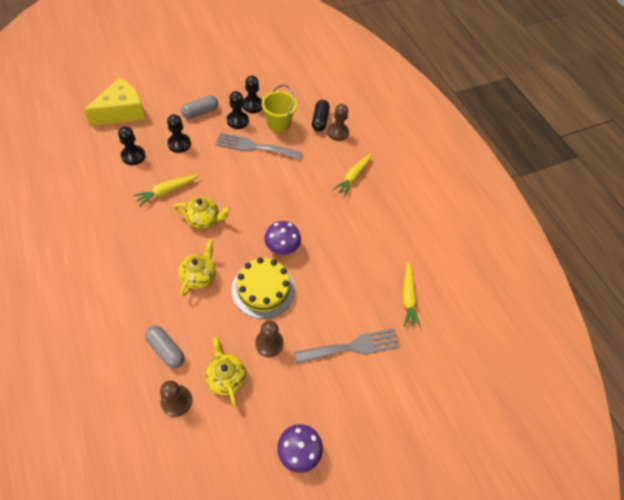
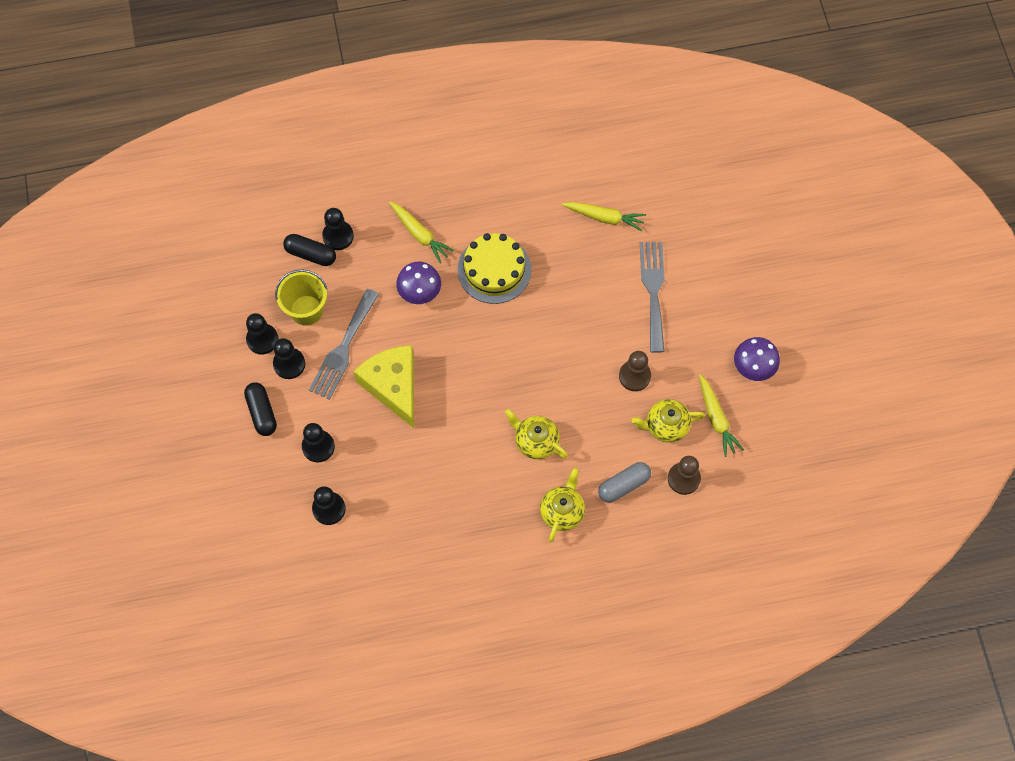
camera: 70 degrees left, 10 degrees up
yellow cheese [84,77,146,126] -> yellow cheese moved to [353,345,414,428]
yellow carrot [133,174,199,207] -> yellow carrot moved to [699,374,744,457]
yellow teapot [173,197,231,229] -> yellow teapot moved to [540,468,585,542]
grey capsule [181,95,218,119] -> black capsule [244,382,277,436]
yellow cake [232,257,295,319] -> yellow cake moved to [457,233,531,304]
purple mushroom [264,221,301,255] -> purple mushroom moved to [396,262,441,304]
brown pawn [327,104,349,141] -> black pawn [322,208,354,250]

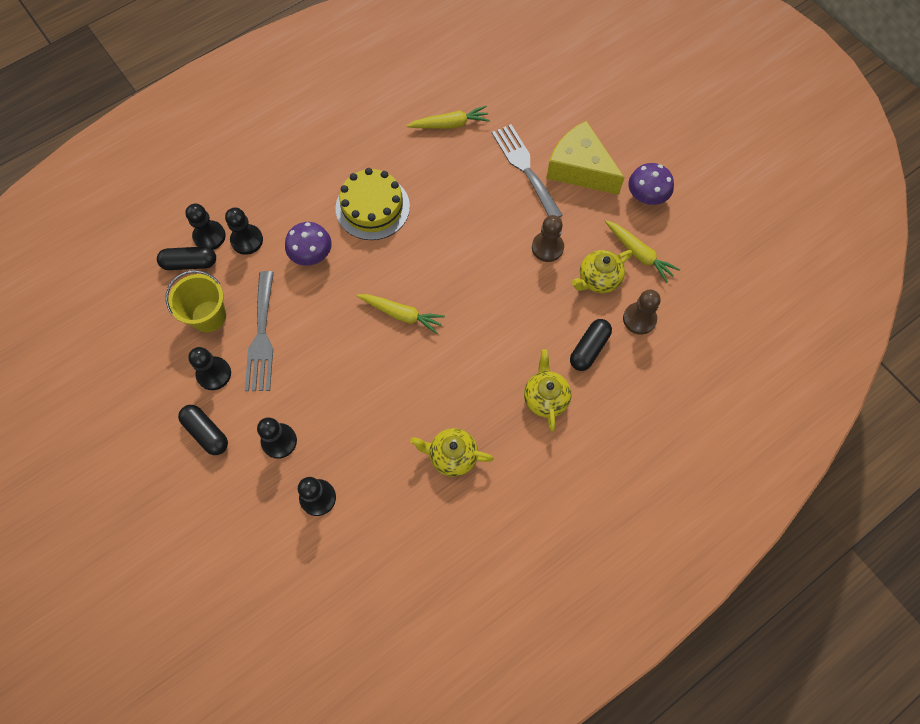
camera: 25 degrees left, 0 degrees up
black pawn [246,313,278,354] -> black pawn moved to [225,208,263,255]
yellow cheese [353,345,414,428] -> yellow cheese moved to [546,121,625,195]
yellow carrot [389,201,454,263] -> yellow carrot moved to [356,294,445,334]
yellow teapot [505,409,568,459] -> yellow teapot moved to [410,428,494,477]
grey capsule [598,462,651,503] -> black capsule [570,319,612,371]

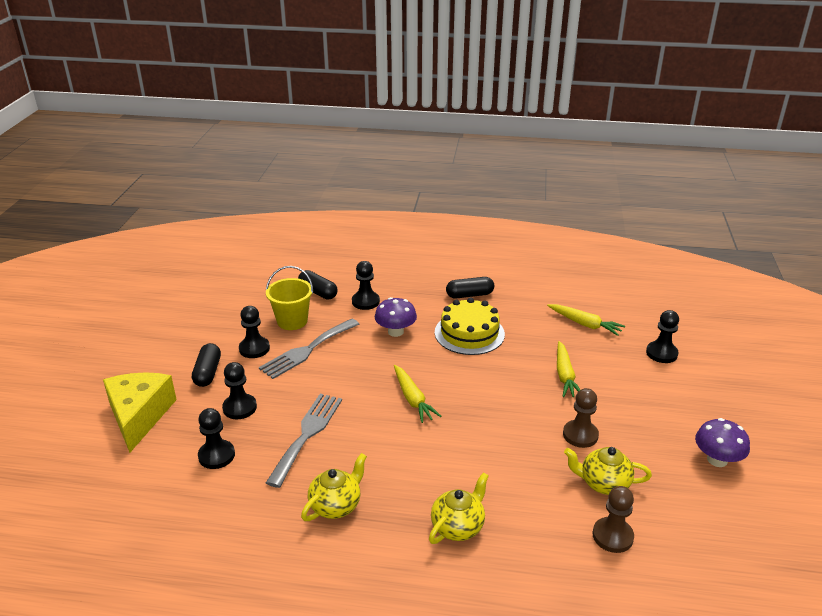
camera: 45 degrees right, 35 degrees down
black pawn [185,204,226,250] -> black pawn moved to [646,310,679,363]
yellow teapot [410,428,494,477] -> yellow teapot turned 75 degrees clockwise [301,453,367,521]
grey fork [492,124,563,218] -> grey fork moved to [266,394,342,488]
yellow cheese [546,121,625,195] -> yellow cheese moved to [103,372,177,453]
black capsule [570,319,612,371] -> black capsule moved to [446,277,494,298]
yellow carrot [605,220,680,283] -> yellow carrot moved to [557,341,580,397]

